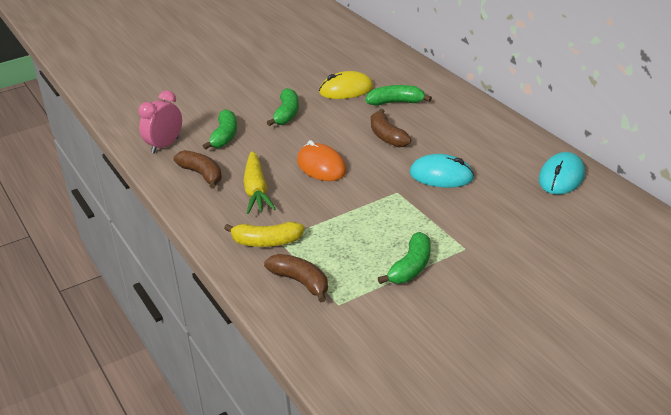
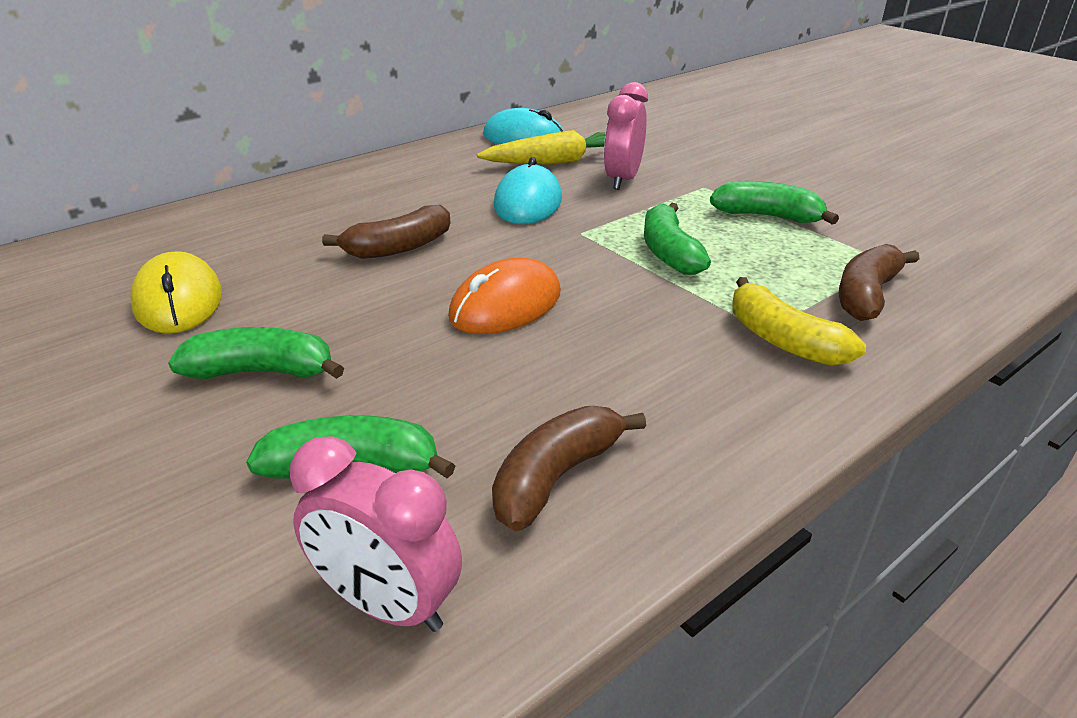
camera: 100 degrees left, 0 degrees up
yellow banana [224,222,304,247] -> yellow banana turned 150 degrees clockwise [732,277,866,366]
yellow carrot [243,151,276,214] -> yellow carrot moved to [477,130,606,165]
green banana [366,85,432,106] -> green banana moved to [644,203,711,275]
none -> pink clock [604,82,648,190]

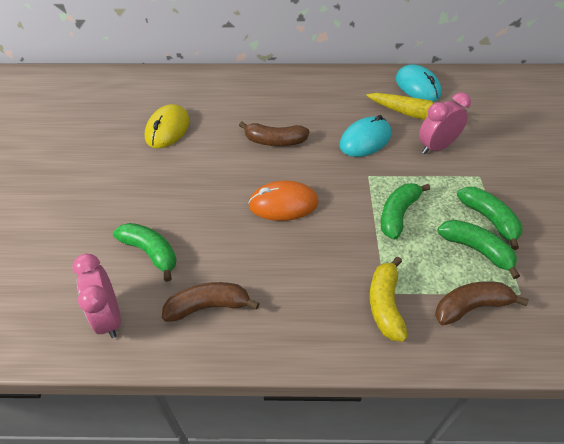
camera: 40 degrees right, 15 degrees up
green banana [168,327,344,379] -> green banana moved to [437,220,520,279]

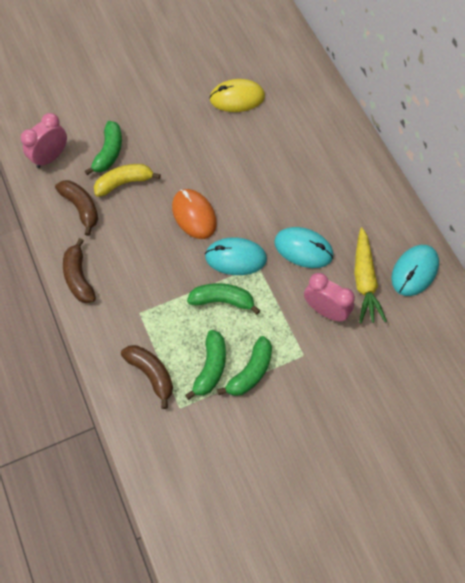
camera: 65 degrees right, 15 degrees up
brown banana [239,122,309,146] -> brown banana moved to [63,238,96,303]
yellow banana [369,257,408,342] -> yellow banana moved to [94,164,161,197]
none -> turquoise mouse [205,237,267,275]

